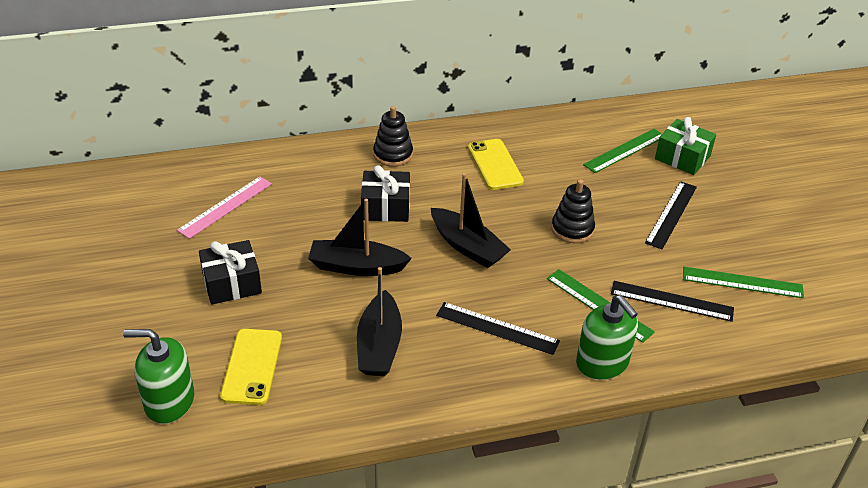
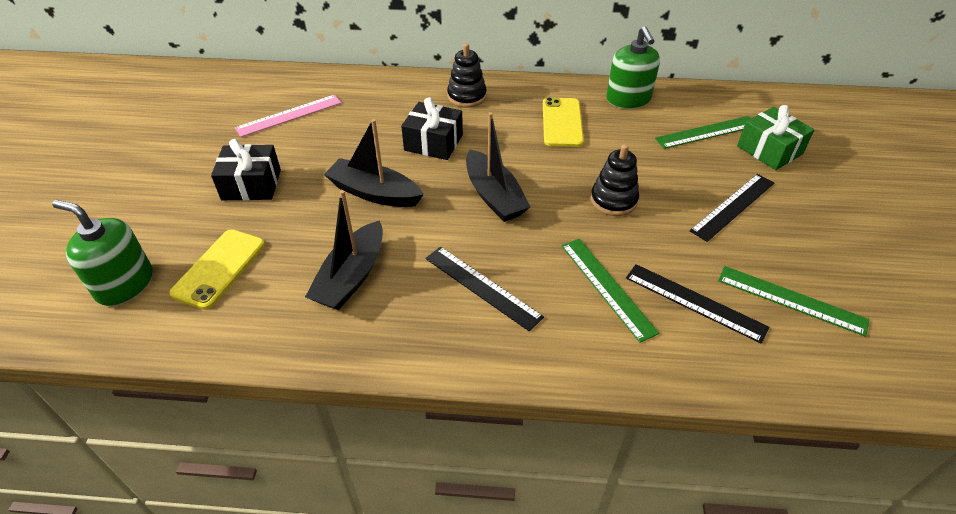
camera: 20 degrees right, 5 degrees up
green soap dispenser [576,295,638,380] -> green soap dispenser moved to [606,26,660,109]

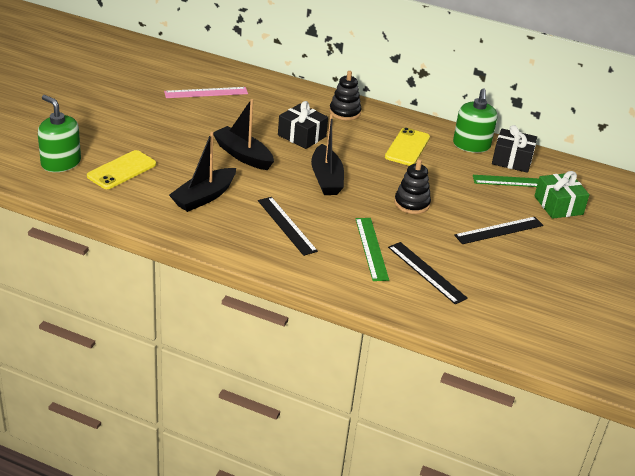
camera: 15 degrees right, 10 degrees down
black gift [211,139,281,201] -> black gift moved to [492,125,537,173]
green ruler [718,266,869,337] -> none

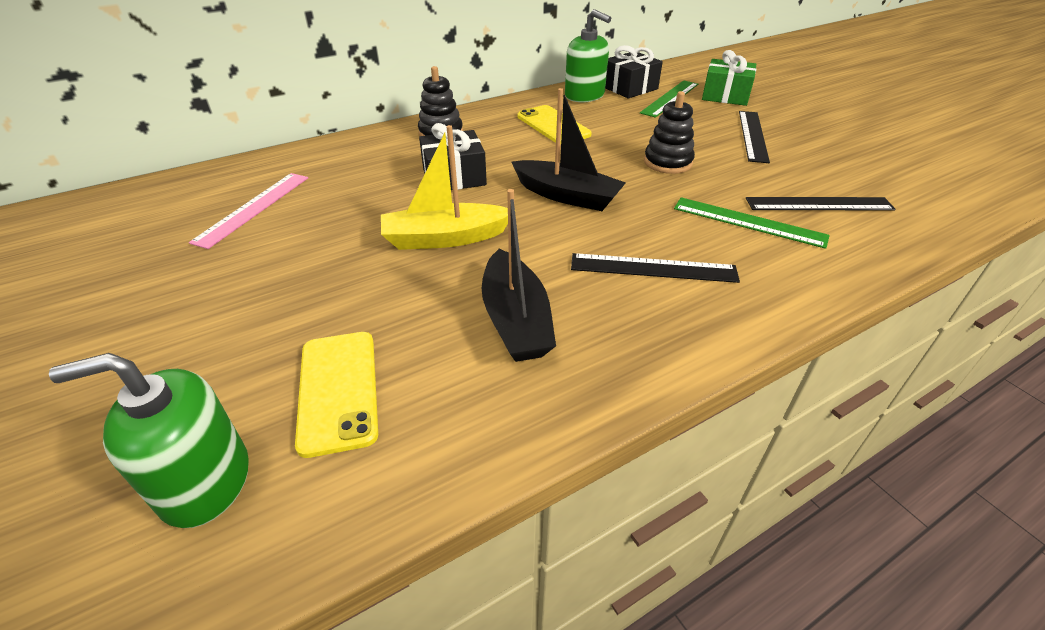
camera: 50 degrees left, 5 degrees up
black boat [213,99,274,170] -> yellow boat [381,125,508,250]

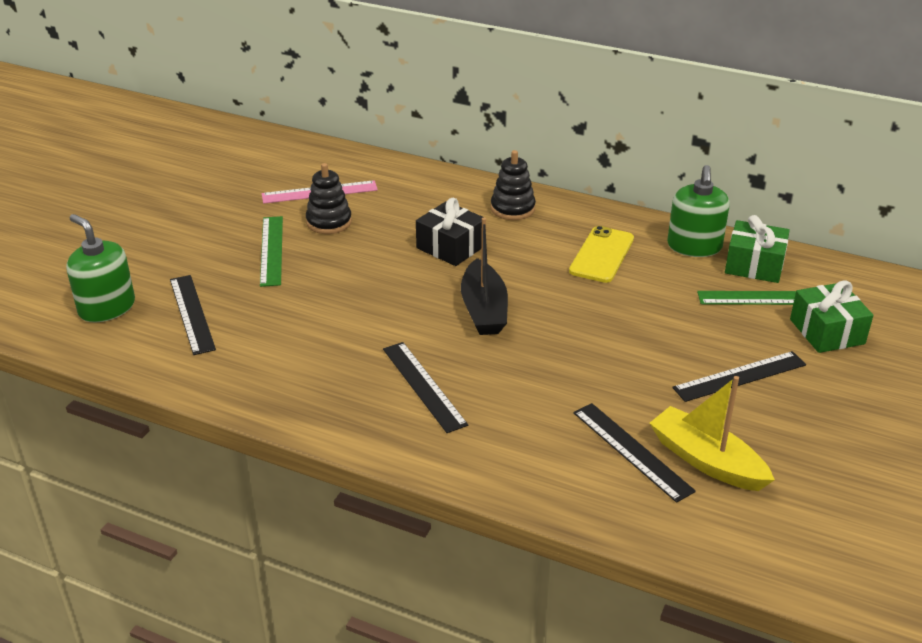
camera: 55 degrees right, 5 degrees down
yellow phone [295,332,378,458] -> black ruler [170,275,216,355]
yellow boat [381,125,508,250] -> yellow boat moved to [650,376,775,491]
black boat [482,189,556,362] -> none
black gift [605,45,663,98] -> green gift [725,215,790,283]
black stacking toy [644,91,695,174] -> black stacking toy moved to [306,163,352,234]
green ruler [674,197,830,249] -> green ruler moved to [260,216,283,287]

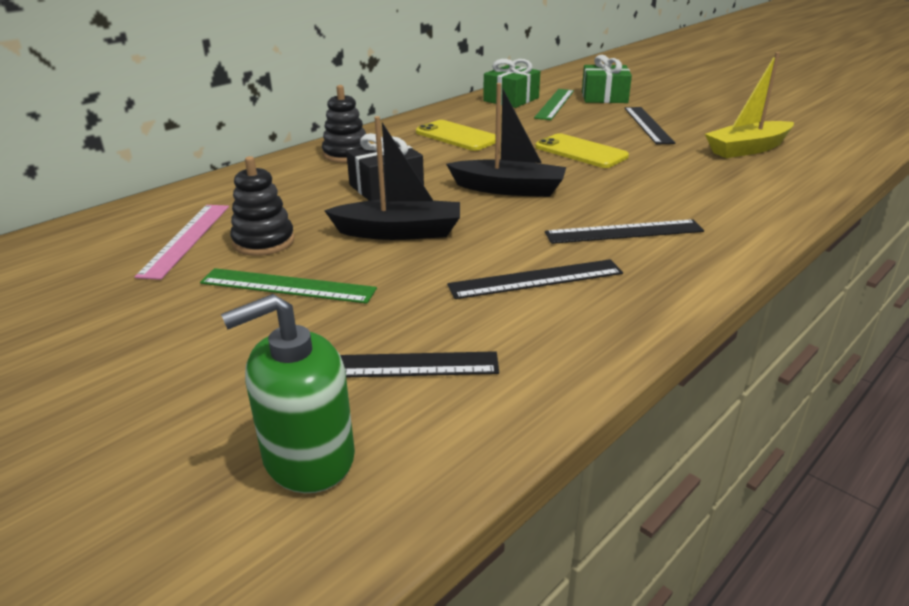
camera: 70 degrees left, 5 degrees down
black ruler [573,403,696,503] -> black ruler moved to [447,259,623,299]
green soap dispenser [667,165,730,257] -> none
none -> black boat [324,116,460,240]
none -> yellow phone [535,133,629,168]

